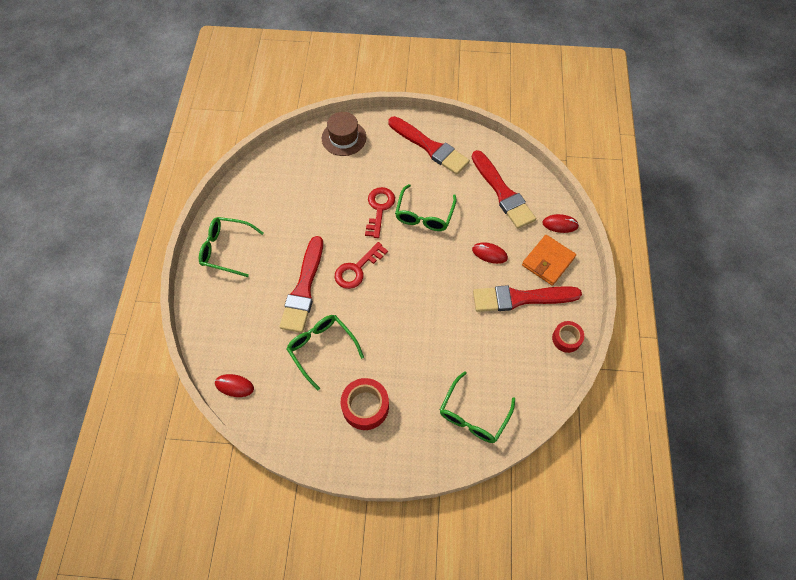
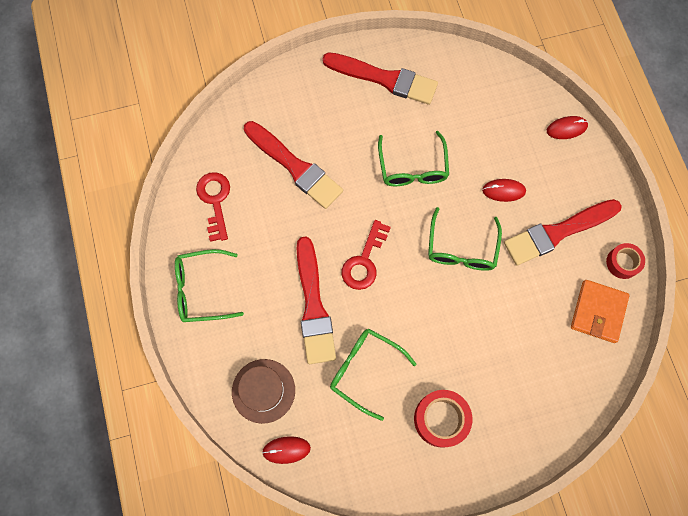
camera: 20 degrees left, 10 degrees up
brown hat [322,112,366,156] -> brown hat moved to [232,359,295,424]
red key [365,187,395,238] -> red key moved to [196,172,230,242]
green glasses [440,371,515,443] -> green glasses moved to [428,207,502,271]
red brush [472,150,536,229] -> red brush moved to [244,121,343,209]
orange wallet [522,235,576,286] -> orange wallet moved to [571,280,630,343]

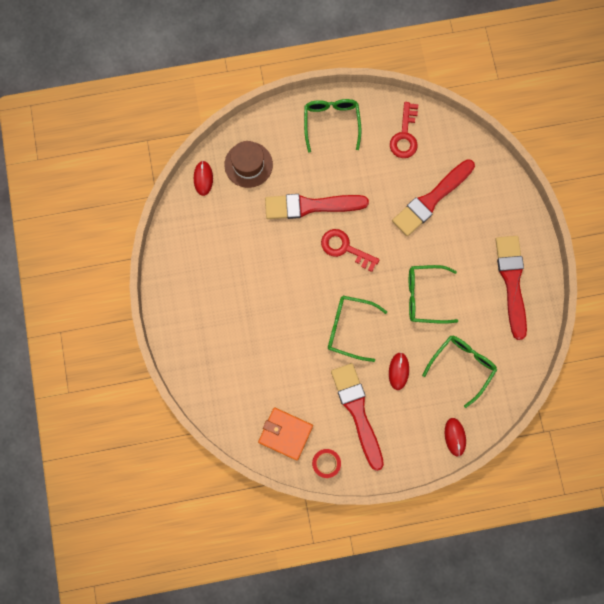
camera: 95 degrees right, 5 degrees up
red key [196,172,230,242] -> red key turned 105 degrees clockwise [390,102,418,158]
red brush [322,52,438,105] -> red brush turned 150 degrees clockwise [495,236,527,340]
green glasses [330,328,417,421] -> green glasses moved to [422,336,497,408]
red tape [414,390,472,448] -> none

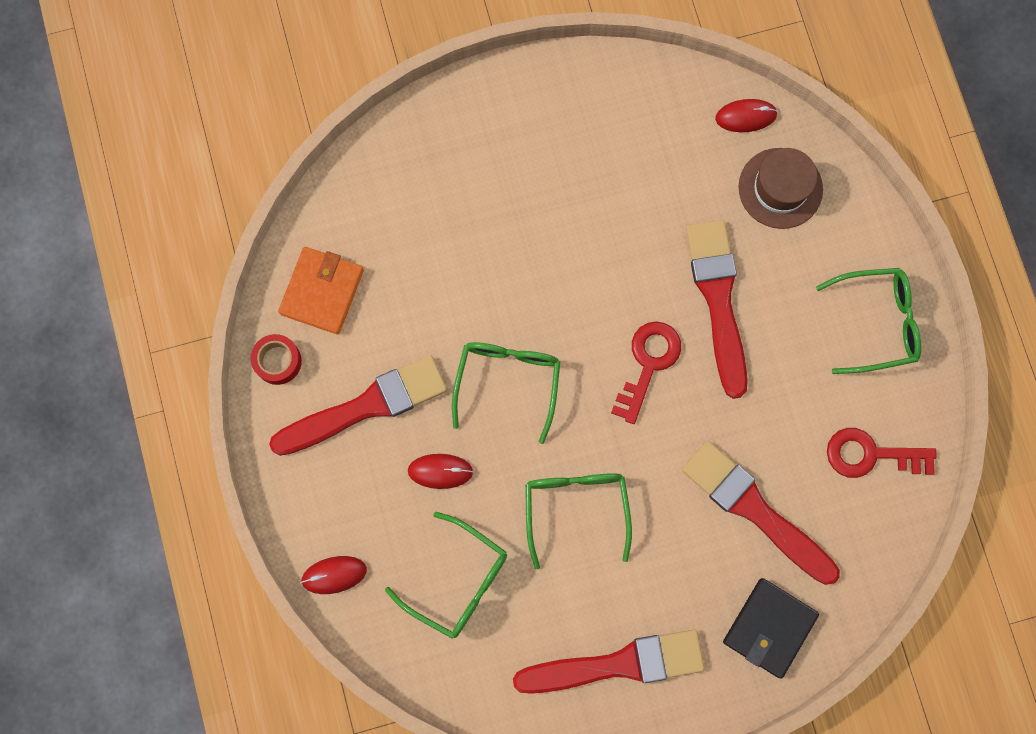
camera: 85 degrees right, 0 degrees up
none -> black wallet [723,578,819,679]

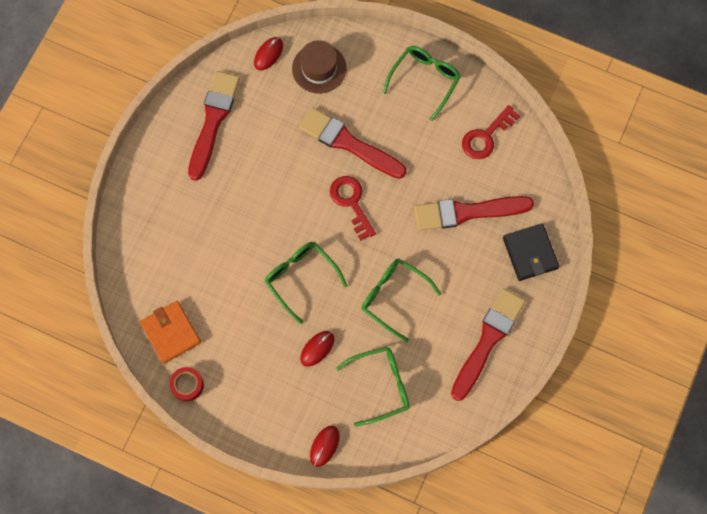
camera: 50 degrees left, 5 degrees down
red brush [269,355,447,456] -> red brush moved to [188,71,240,181]

